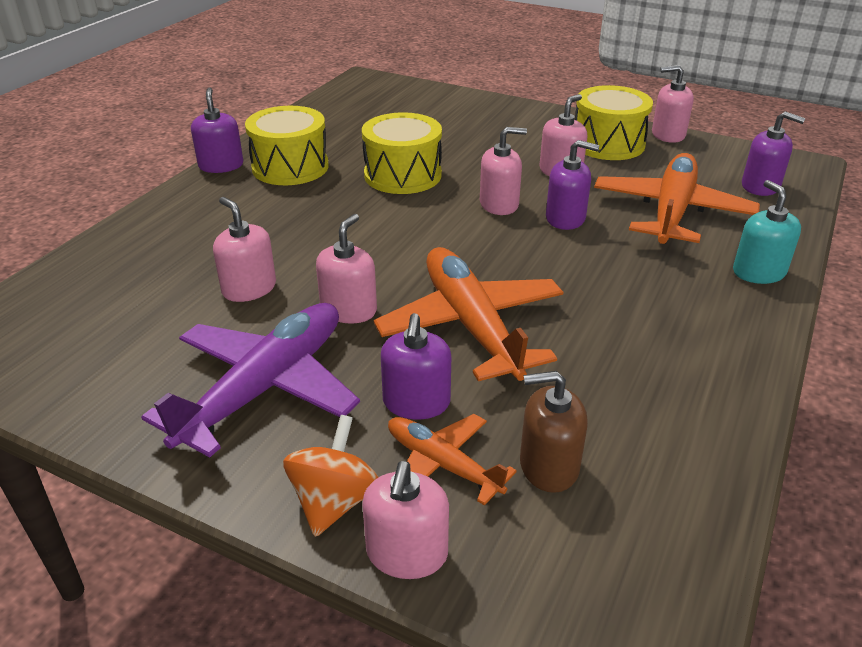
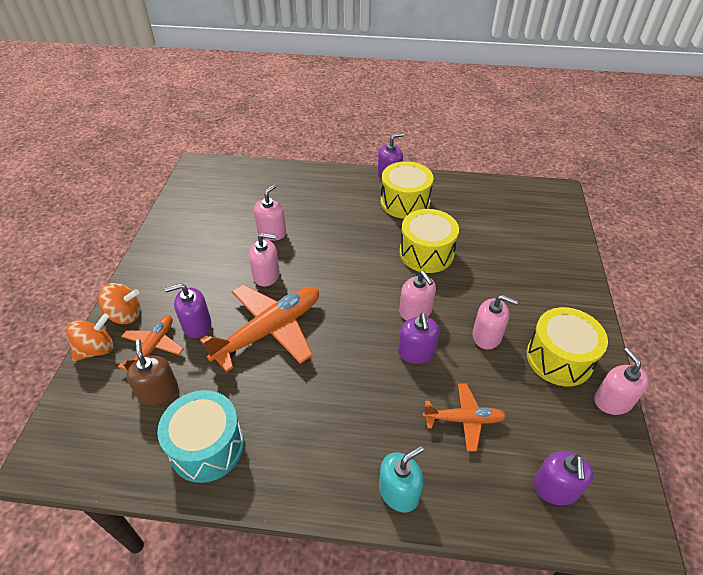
camera: 70 degrees right, 10 degrees up
purple plane [141,303,360,458] -> none
pink soap dispenser [362,461,449,579] -> orange spinning top [66,313,114,361]
orange plane [594,153,760,244] -> orange plane [423,383,506,452], size x0.55
none -> turquoise drum [157,390,244,483]

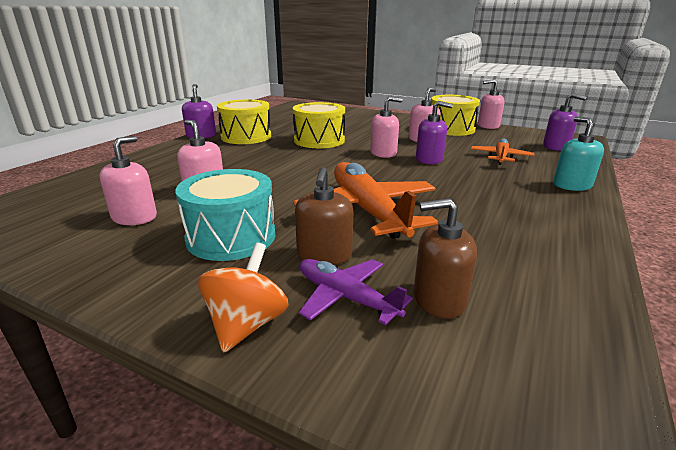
camera: 70 degrees left, 20 degrees down
orange spinning top [66,313,114,361] -> none
orange plane [118,316,184,370] -> purple plane [299,259,413,325]
turquoise drum [157,390,244,483] -> turquoise drum moved to [175,169,275,261]
purple soap dispenser [165,283,211,338] -> brown soap dispenser [295,167,353,265]
pink soap dispenser [249,233,280,287] -> pink soap dispenser moved to [100,136,157,225]

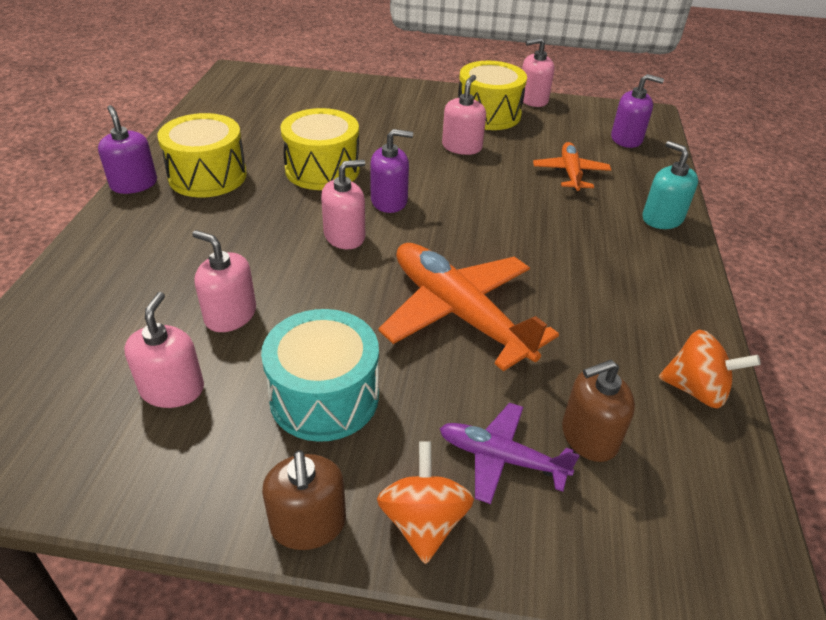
camera: 20 degrees left, 15 degrees up
brown soap dispenser [295,167,353,265] -> brown soap dispenser moved to [262,450,346,550]
pink soap dispenser [370,96,403,158] -> pink soap dispenser moved to [321,159,365,249]
purple soap dispenser [416,101,453,164] -> purple soap dispenser moved to [370,129,413,213]
none -> orange spinning top [659,330,761,408]

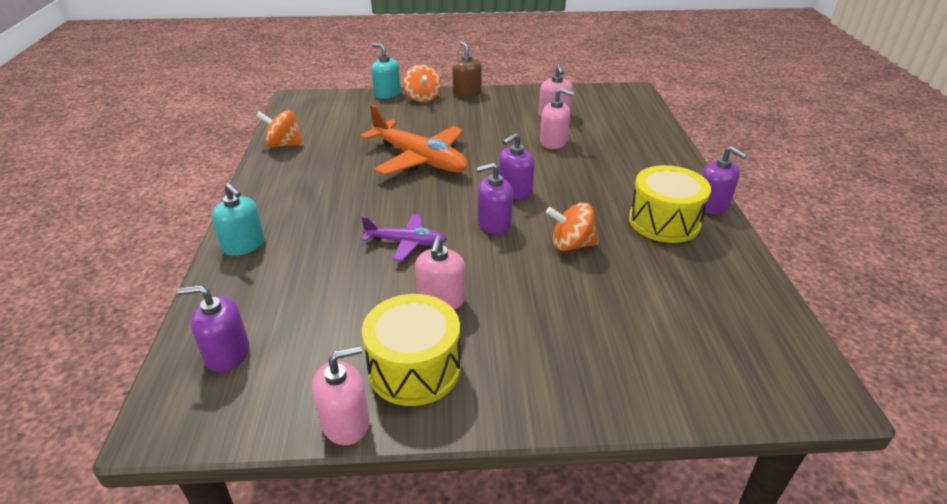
camera: 170 degrees right, 5 degrees down
turquoise drum [261,309,379,442] -> none
yellow drum [281,108,360,190] -> orange spinning top [546,202,599,251]
pink soap dispenser [321,159,365,249] -> purple soap dispenser [498,133,535,200]
purple plane [439,403,579,504] -> purple plane moved to [361,214,447,261]
orange plane [533,142,611,191] -> none
brown soap dispenser [562,360,635,462] -> none
none -> turquoise soap dispenser [372,43,401,99]

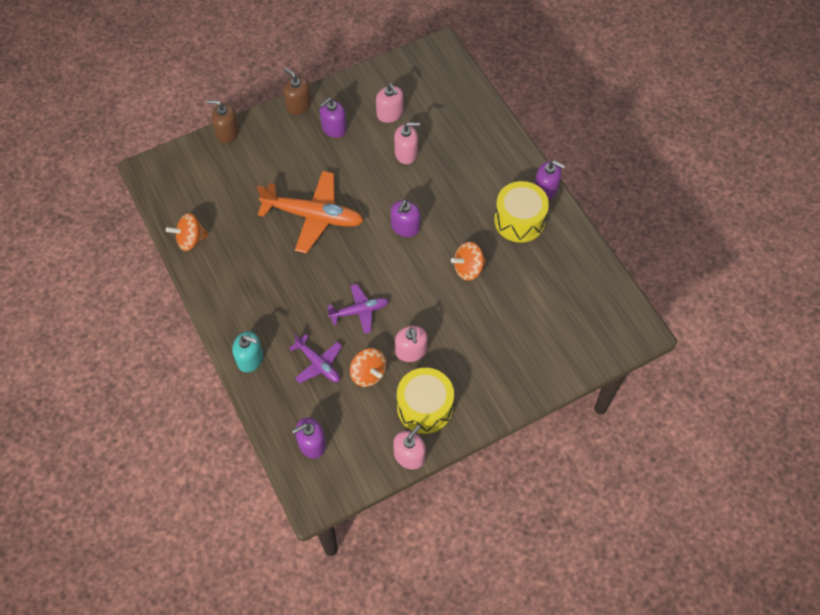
camera: 25 degrees left, 25 degrees up
turquoise soap dispenser [372,43,401,99] -> brown soap dispenser [207,100,239,143]
orange spinning top [403,64,441,102] -> orange spinning top moved to [350,348,387,387]
purple soap dispenser [476,163,513,234] -> purple soap dispenser moved to [319,98,347,138]
none -> purple plane [289,334,342,383]

